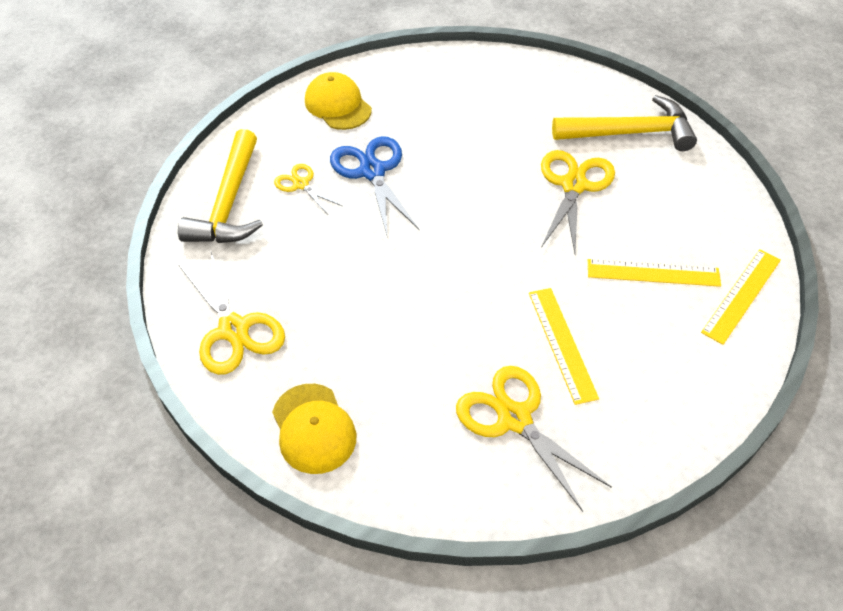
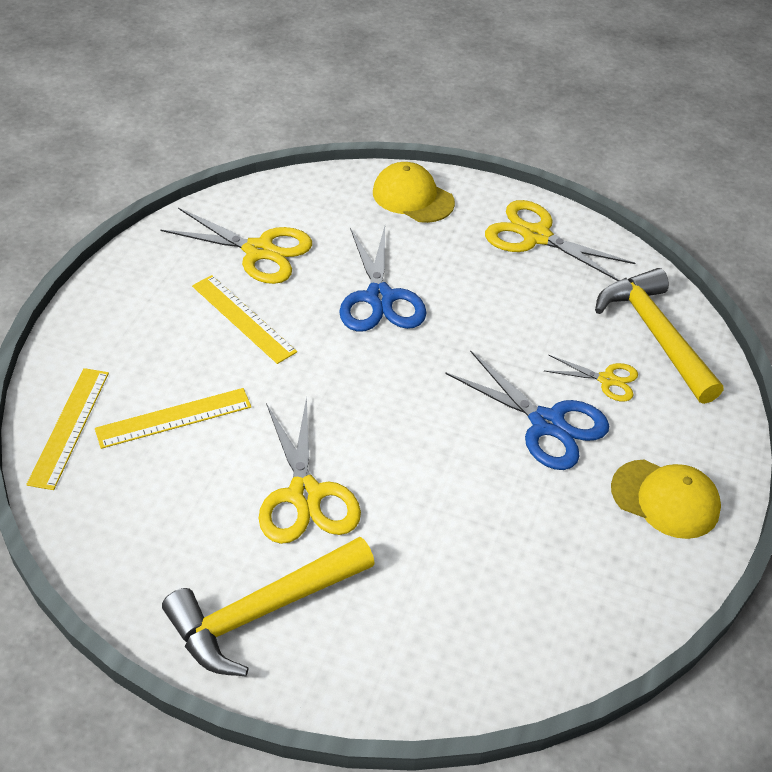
camera: 150 degrees right, 5 degrees down
none -> blue scissors [339,226,426,332]

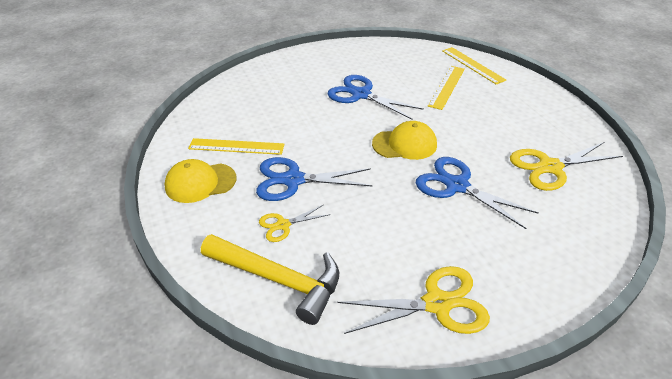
camera: 140 degrees right, 5 degrees down
yellow hammer [162,537,375,676] -> none
yellow ruler [192,275,297,364] -> yellow ruler moved to [188,138,285,155]
yellow scissors [259,397,361,544] -> blue scissors [327,75,424,119]
yellow cap [373,162,455,223] -> yellow cap moved to [372,121,437,160]

